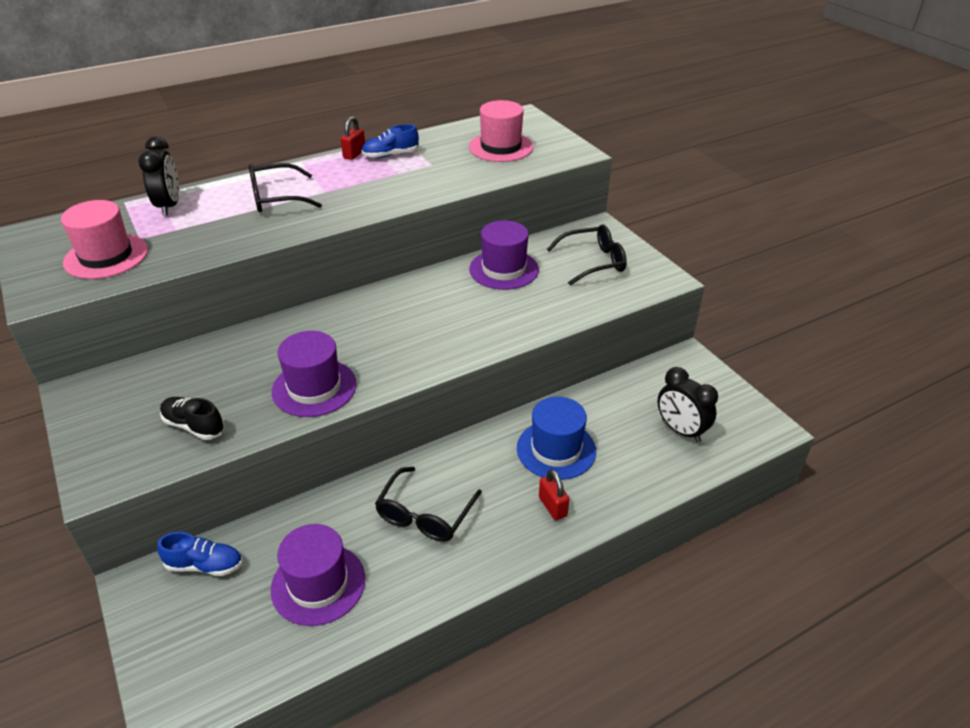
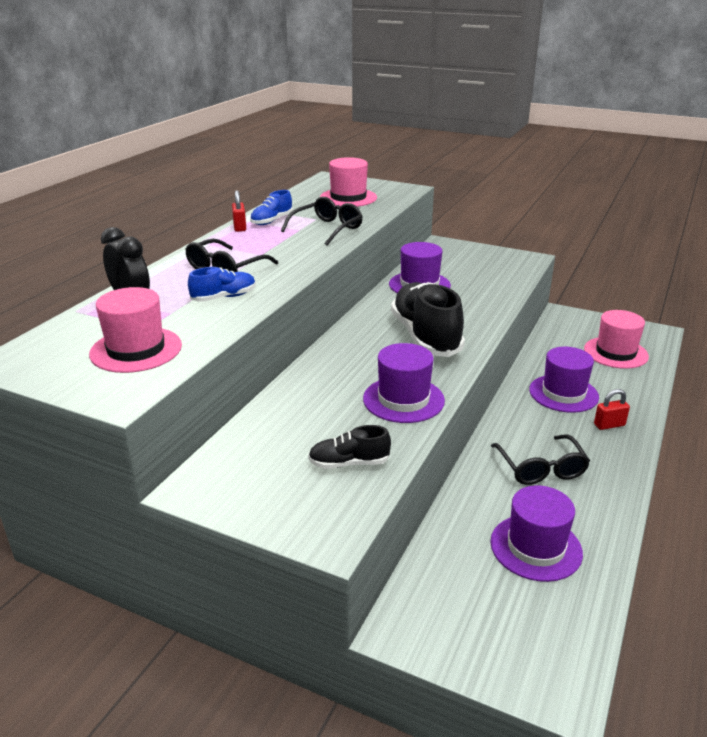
camera: 35 degrees left, 10 degrees down
blue shoe [157,532,242,576] -> blue shoe moved to [188,267,256,302]
blue hat [517,397,596,480] -> purple hat [529,347,599,413]
red padlock [539,469,569,520] -> red padlock turned 45 degrees counterclockwise [594,389,630,430]
black glasses [547,224,627,285] -> black glasses moved to [281,197,363,246]
black clock [657,367,718,443] -> pink hat [584,310,649,369]
none -> black shoe [391,282,465,357]

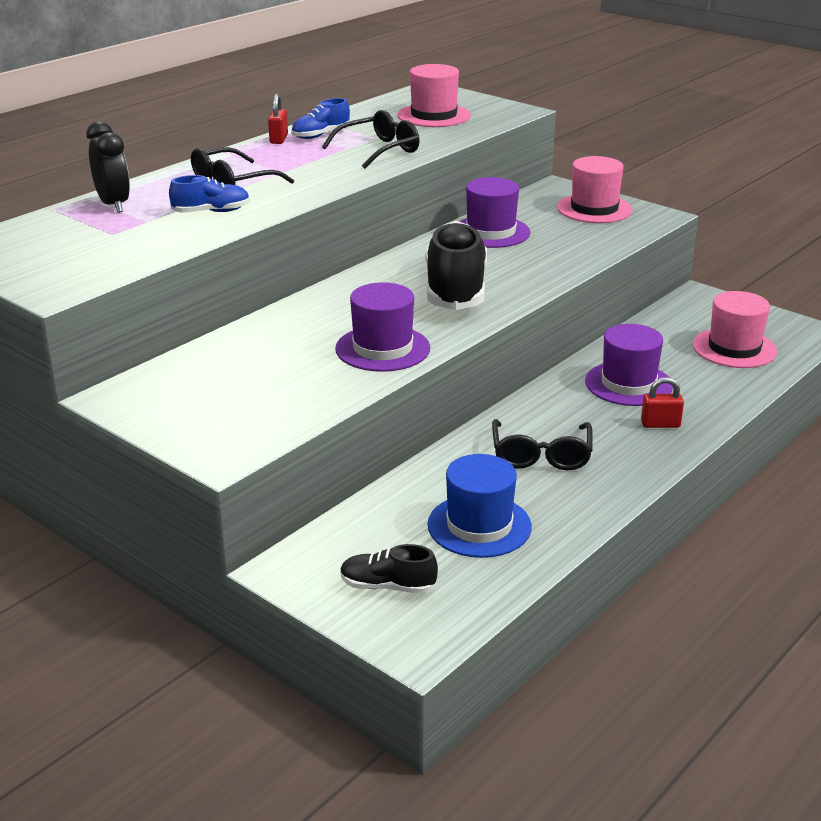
camera: 15 degrees right, 0 degrees up
pink hat [89,287,182,373] -> pink hat moved to [557,156,633,223]
black shoe [308,425,391,469] -> black shoe moved to [340,544,438,593]
purple hat [490,485,583,582] -> blue hat [427,454,532,558]

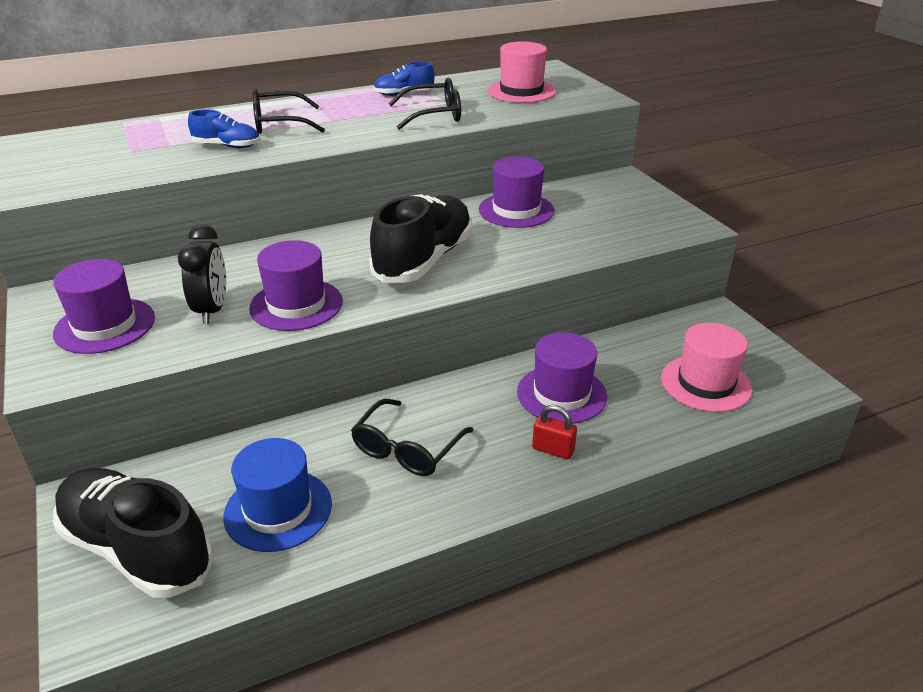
camera: 25 degrees right, 5 degrees up
black clock [86,121,130,213] -> black clock moved to [178,224,226,324]
red padlock [268,94,288,144] -> none
black shoe [340,544,438,593] -> black shoe [53,468,214,598], size x2.05
pink hat [557,156,633,223] -> none
none -> purple hat [53,259,155,354]

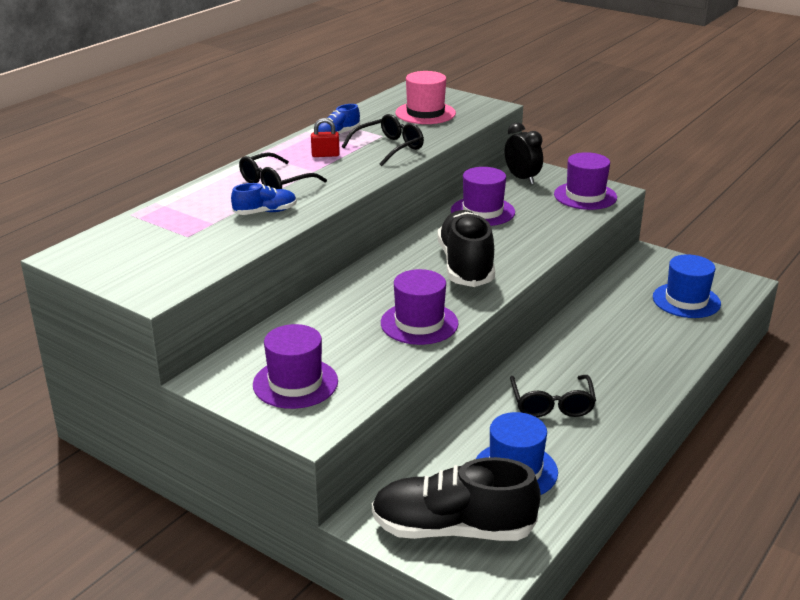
camera: 30 degrees left, 5 degrees down
black clock [178,224,226,324] -> black clock moved to [505,123,543,184]
purple hat [517,332,607,424] -> purple hat moved to [554,152,617,210]
red padlock [532,405,577,459] -> red padlock moved to [311,118,340,157]
pink hat [661,323,752,412] -> blue hat [653,254,721,318]

